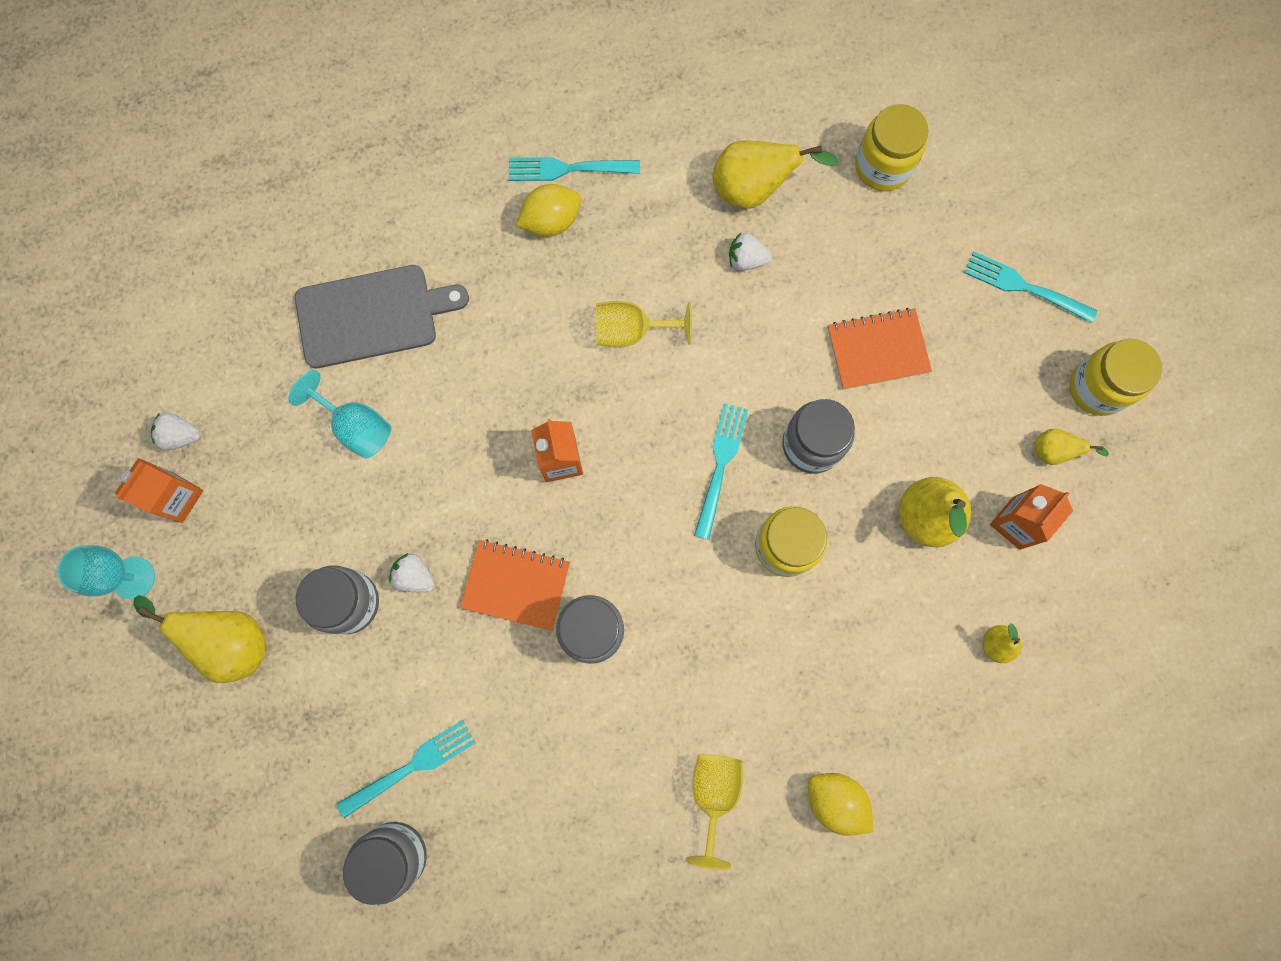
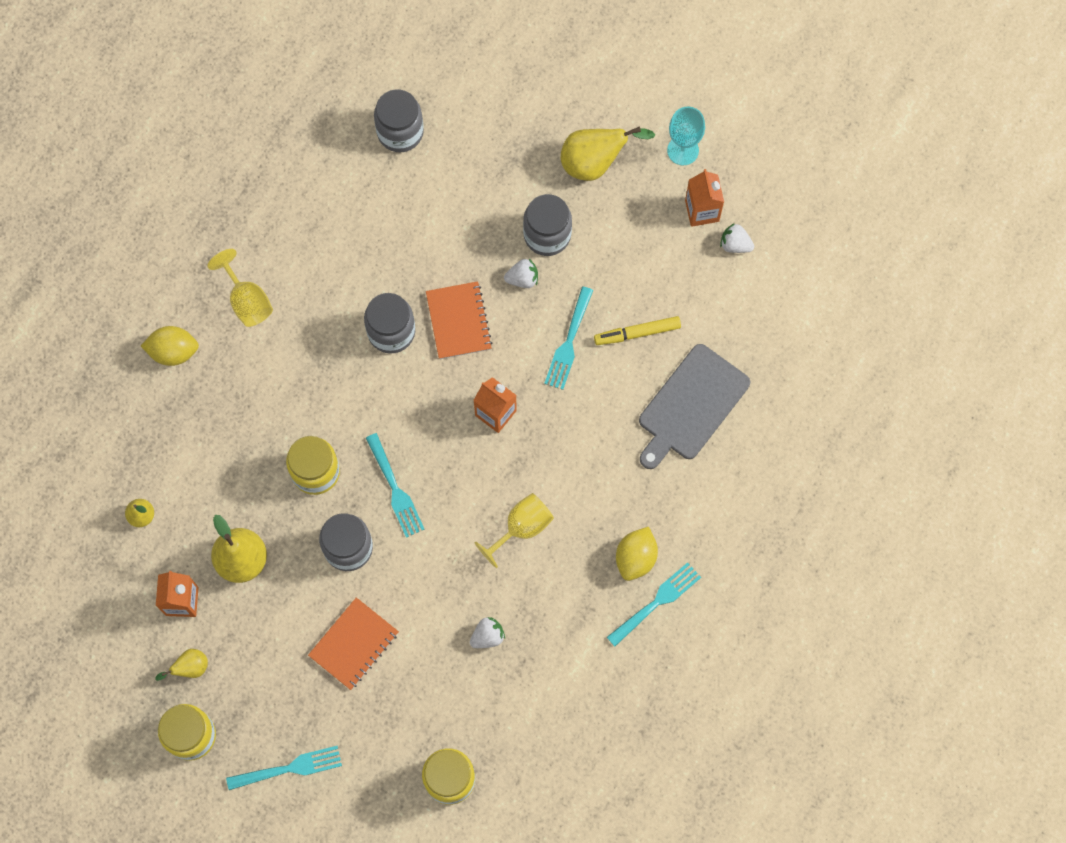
camera: 140 degrees right, 5 degrees down
white strawberry [151,412,200,451] -> white strawberry turned 120 degrees counterclockwise [720,223,754,253]
turquoise goblet [288,370,391,459] -> yellow marker [594,316,681,345]
turquoise fork [337,720,476,818] -> turquoise fork moved to [544,287,593,390]
orange notebook [460,539,570,631] -> orange notebook turned 75 degrees counterclockwise [426,281,492,359]
yellow pear [713,140,838,208] -> none

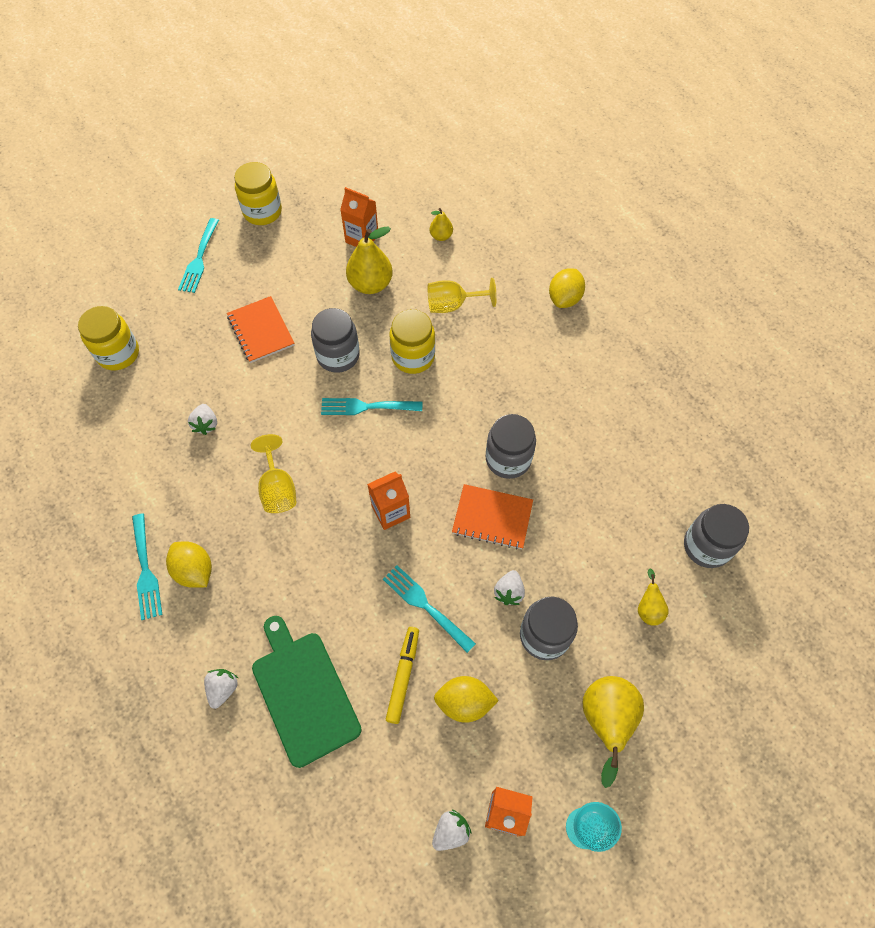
camera: 115 degrees right, 10 degrees down
yellow pear [155,649,208,681] -> yellow pear moved to [638,569,669,626]
yellow goblet [207,249,273,327] -> yellow goblet moved to [428,278,497,313]
grey cutting board [639,344,750,469] -> green cutting board [252,616,362,768]
none -> white strawberry [204,669,238,709]
none -> yellow lemon [434,676,499,723]

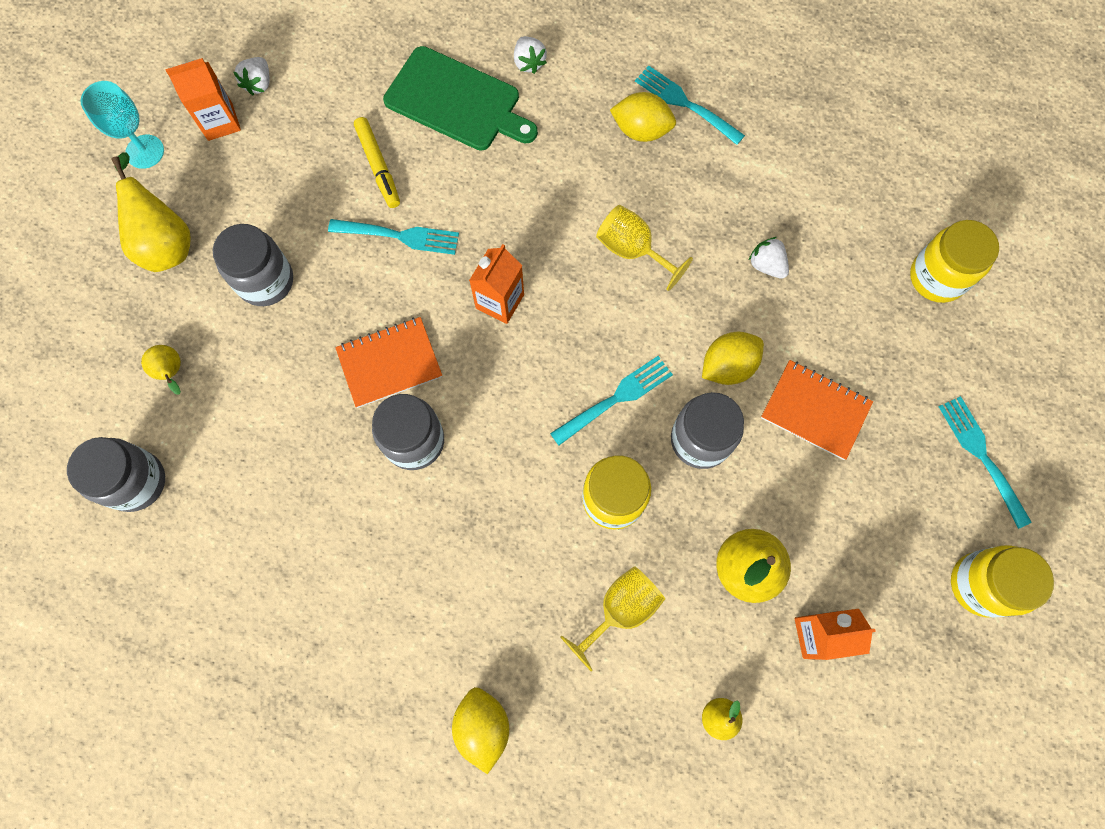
camera: 145 degrees right, 10 degrees up
yellow lemon [434,676,499,723] -> yellow lemon moved to [702,332,764,385]
white strawberry [494,570,525,605] -> none

